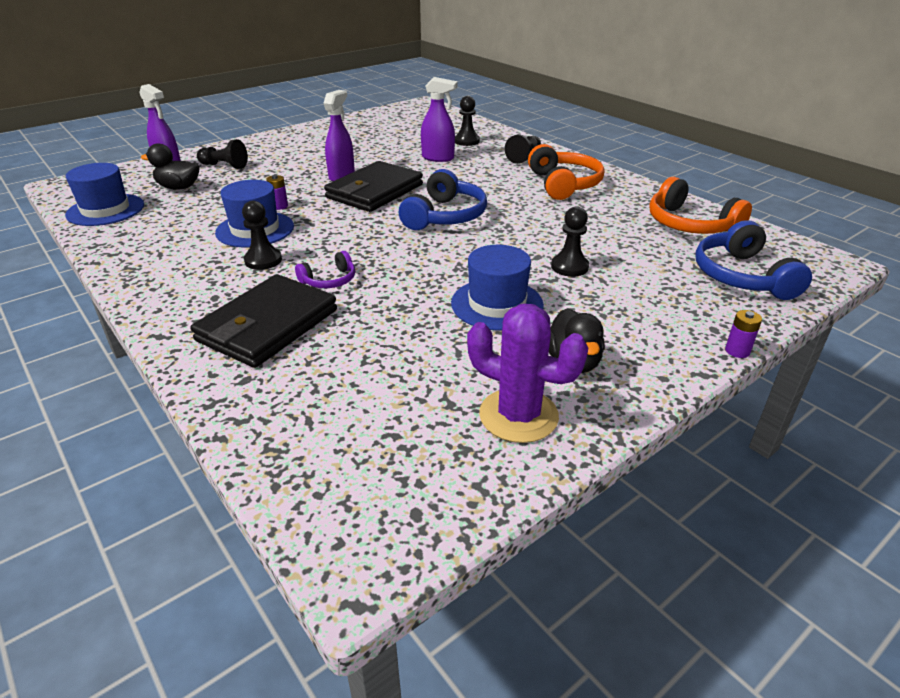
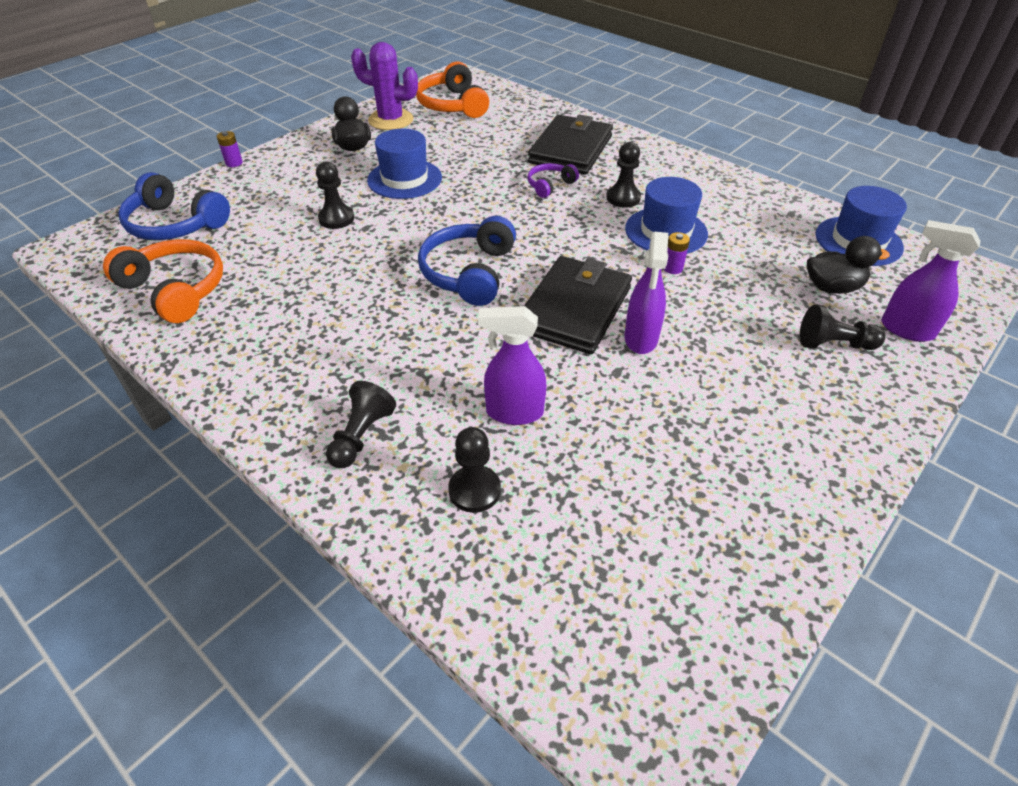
camera: 170 degrees right, 10 degrees up
orange headphones [528,144,604,200] -> orange headphones moved to [416,62,489,118]
blue headphones [695,220,812,300] -> blue headphones turned 135 degrees clockwise [118,172,230,240]

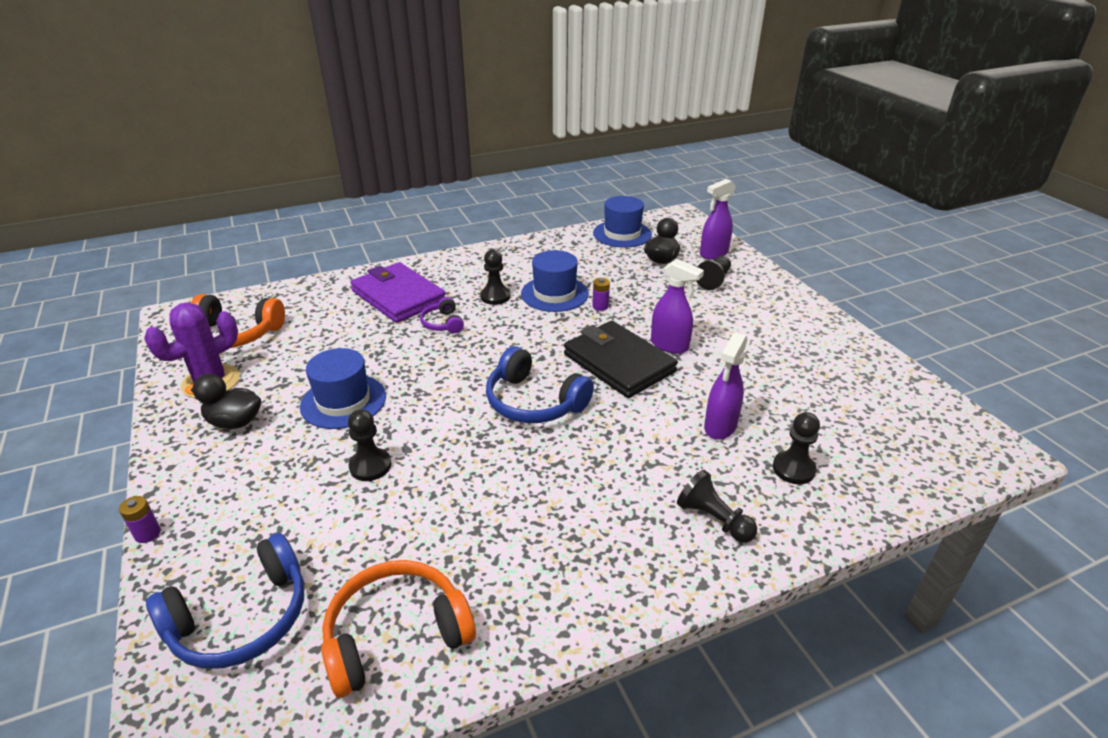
camera: 65 degrees left, 10 degrees down
black wallet [528,115,613,175] -> purple wallet [351,262,446,323]

